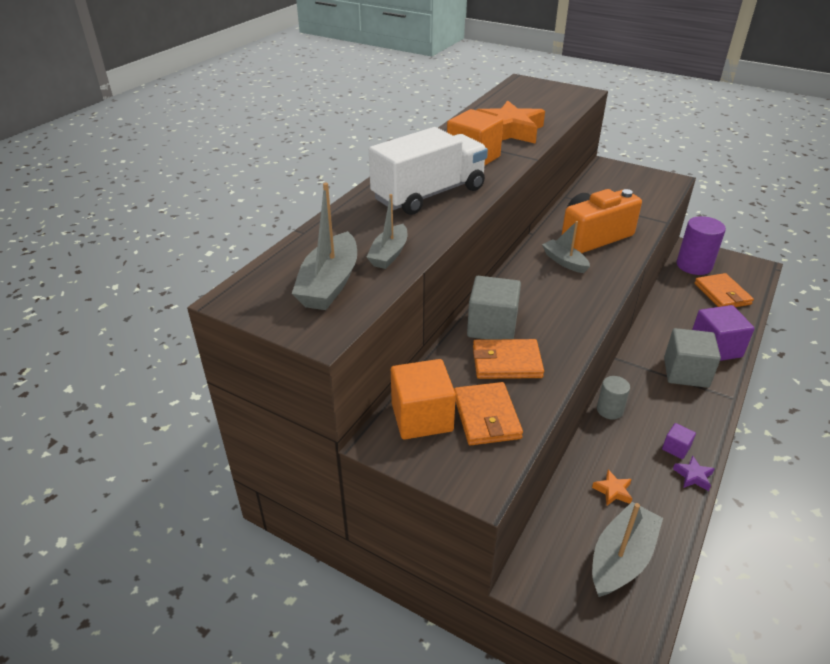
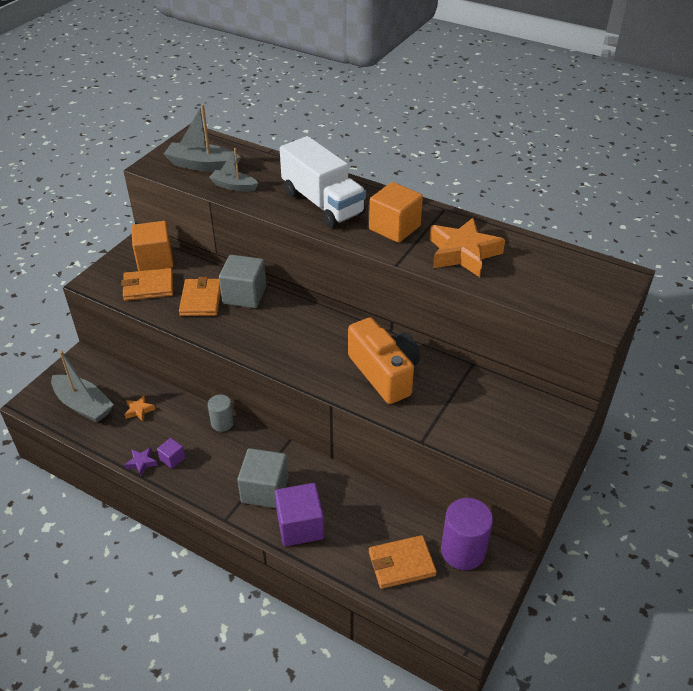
camera: 90 degrees right, 5 degrees up
grey boat [542,221,590,273] -> none

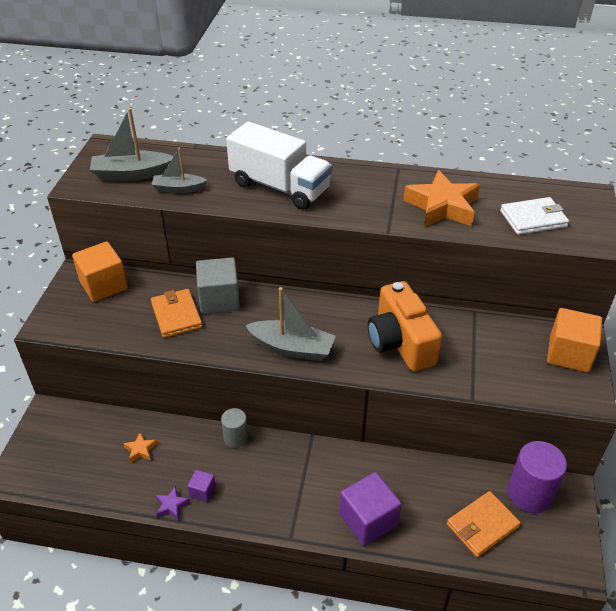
camera: 20 degrees left, 0 degrees up
grey boat [51,351,114,422] -> grey boat moved to [245,287,336,361]
orange wallet [121,268,173,301] -> none
grey cube [237,448,288,508] -> none
orange camera [348,317,420,404] -> orange camera turned 150 degrees counterclockwise [368,281,442,371]
orange cube [369,182,423,243] -> orange cube moved to [547,308,602,372]
none -> white wallet [500,197,569,235]

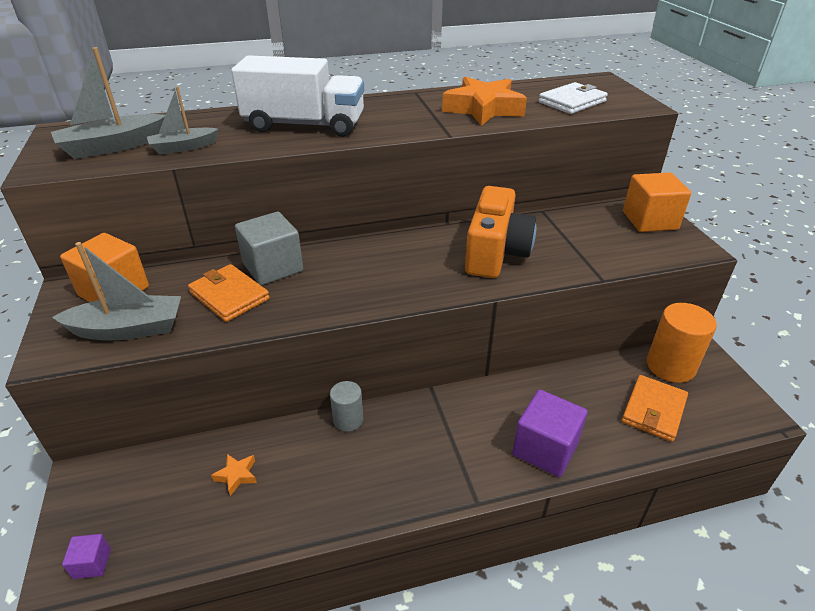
camera: 25 degrees left, 5 degrees down
purple star [155,486,190,521] -> none
purple cube [188,470,216,502] -> purple cube moved to [62,534,111,579]
grey boat [245,287,336,361] -> grey boat moved to [52,242,181,340]
orange camera [368,281,442,371] -> orange camera turned 120 degrees counterclockwise [465,186,536,278]
purple cylinder [508,441,567,513] -> orange cylinder [647,303,717,383]

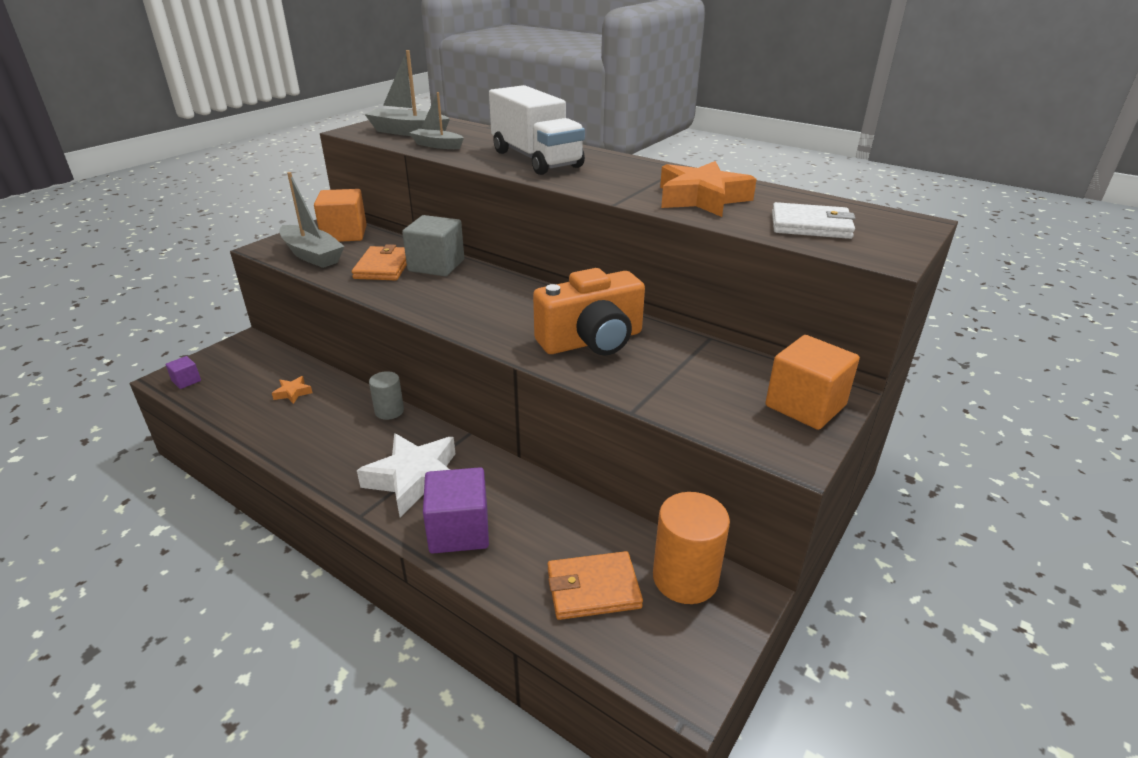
camera: 50 degrees right, 5 degrees down
none -> white star [357,433,455,517]

